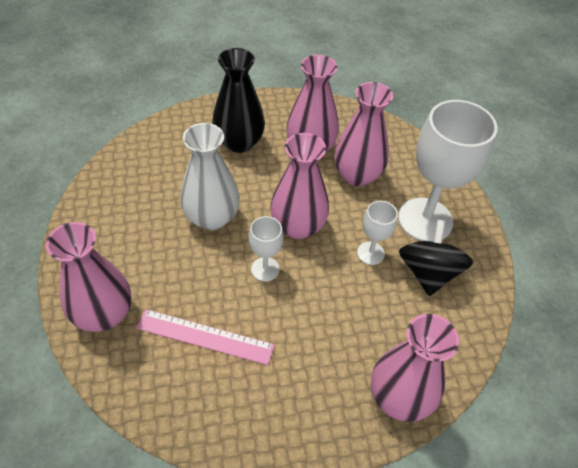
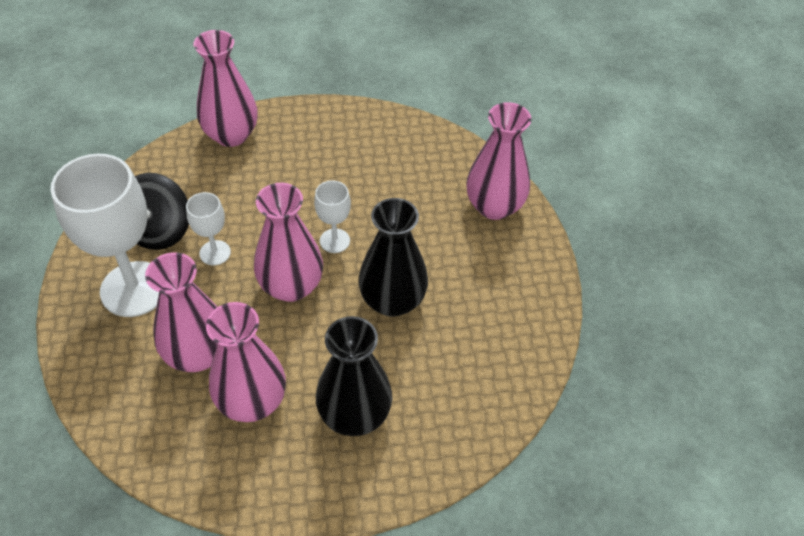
camera: 175 degrees left, 0 degrees up
pink ruler [136,309,275,365] -> none
white vase [180,123,239,230] -> black vase [358,198,428,317]

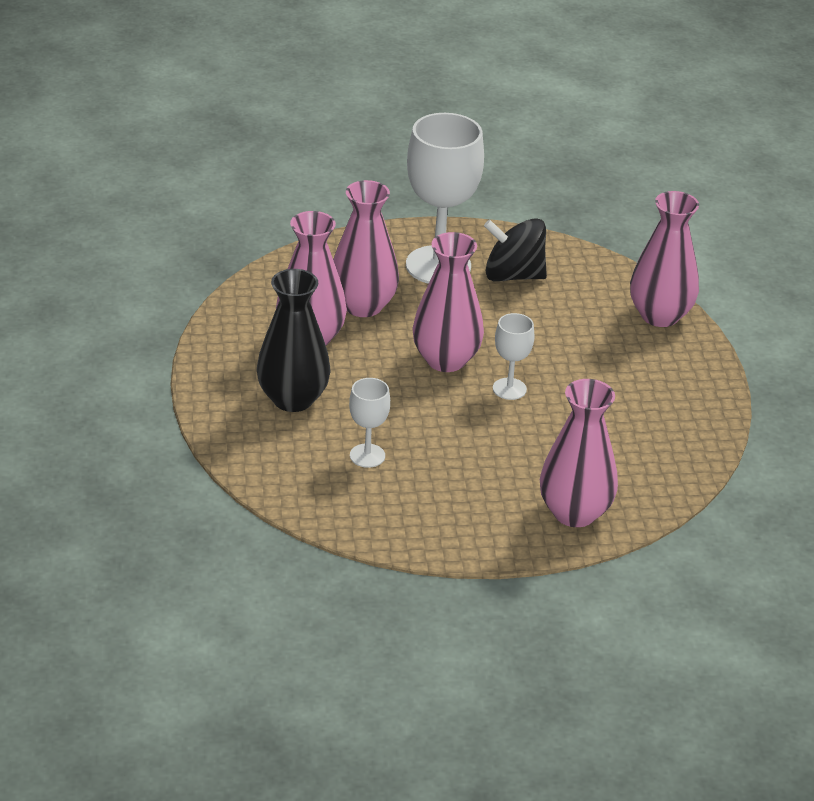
camera: 90 degrees right, 15 degrees down
white goblet [186,192,231,265] -> white goblet moved to [349,378,390,468]
black vase [358,198,428,317] -> none

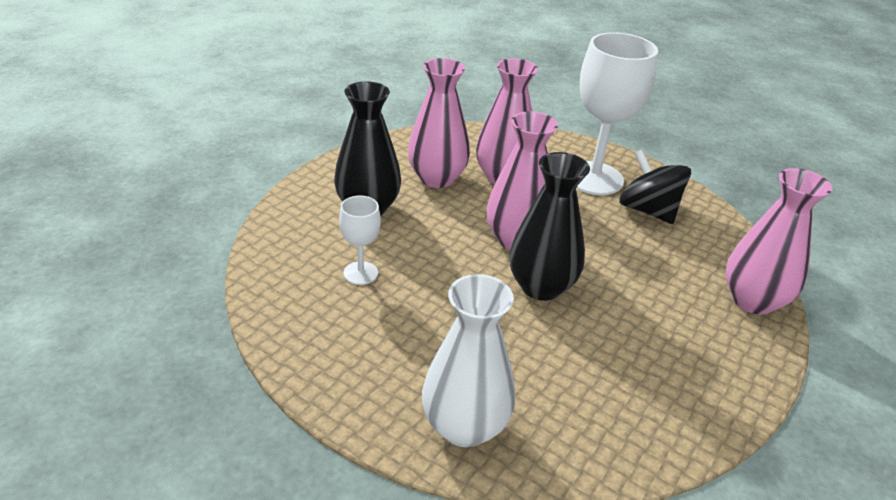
camera: 40 degrees right, 0 degrees up
white goblet [493,313,534,400] -> black vase [509,152,590,301]
pink vase [540,379,618,527] -> white vase [422,274,515,447]

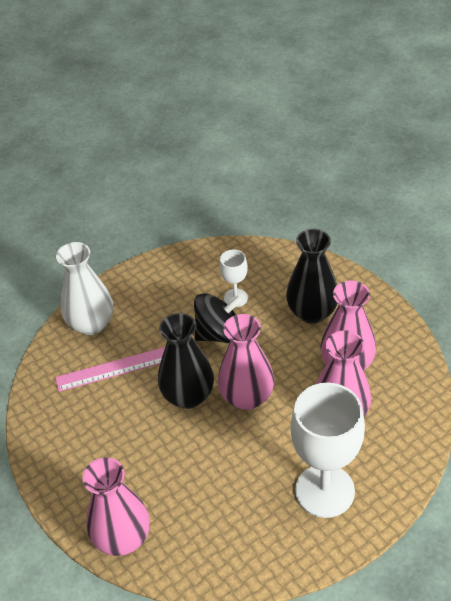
camera: 115 degrees right, 10 degrees up
black spinning top [619,150,691,224] -> black spinning top moved to [194,293,243,343]
none -> pink ruler [55,347,165,392]

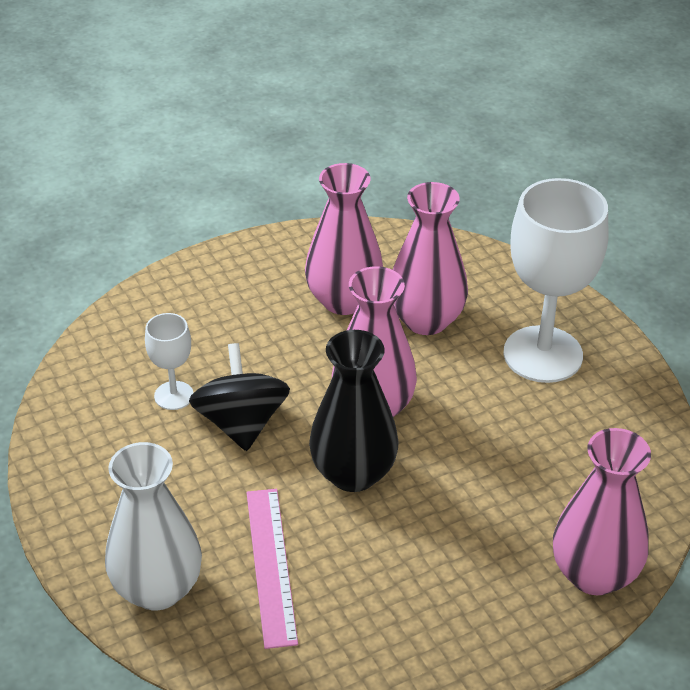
camera: 85 degrees left, 5 degrees down
black vase [286,229,337,324] -> none

